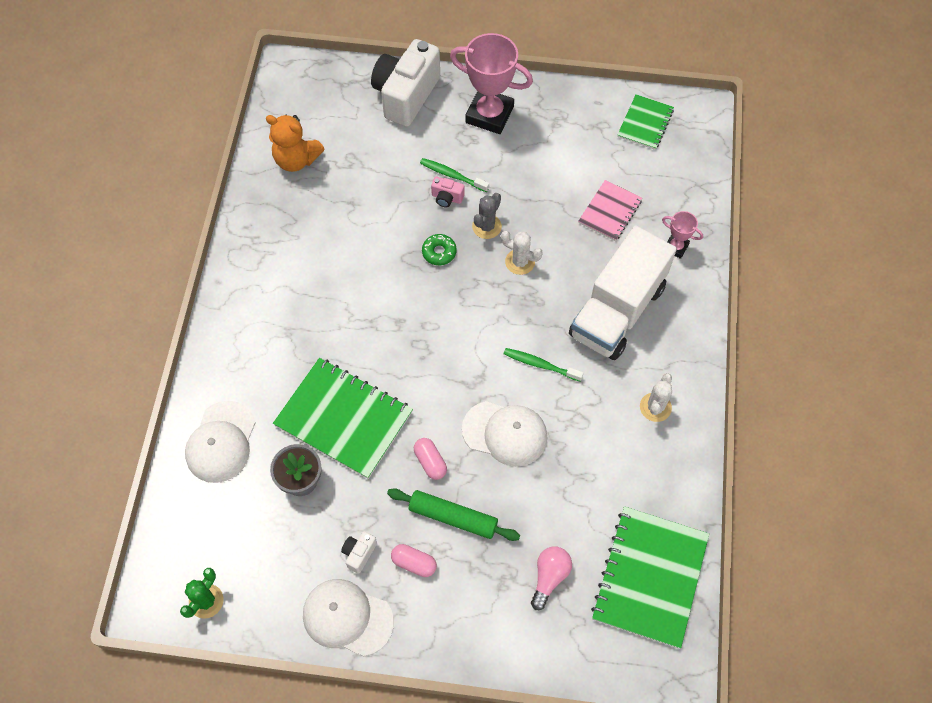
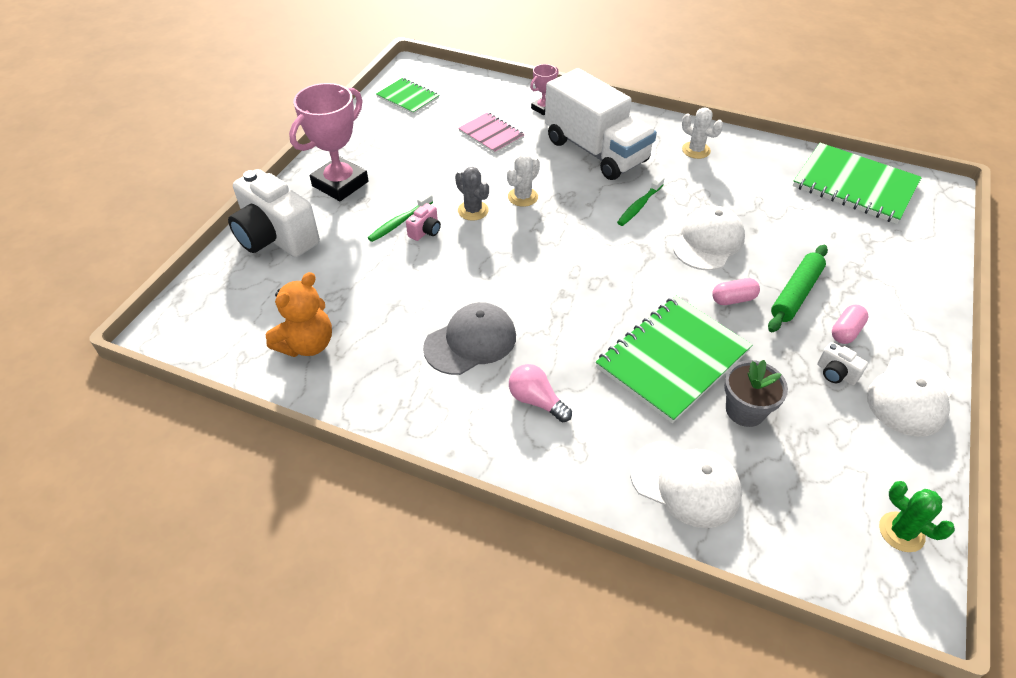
camera: 75 degrees left, 15 degrees down
green donut [422,234,457,265] -> none
pink light bulb [531,547,572,610] -> pink light bulb moved to [509,364,572,422]
none -> grey cap [423,302,516,375]

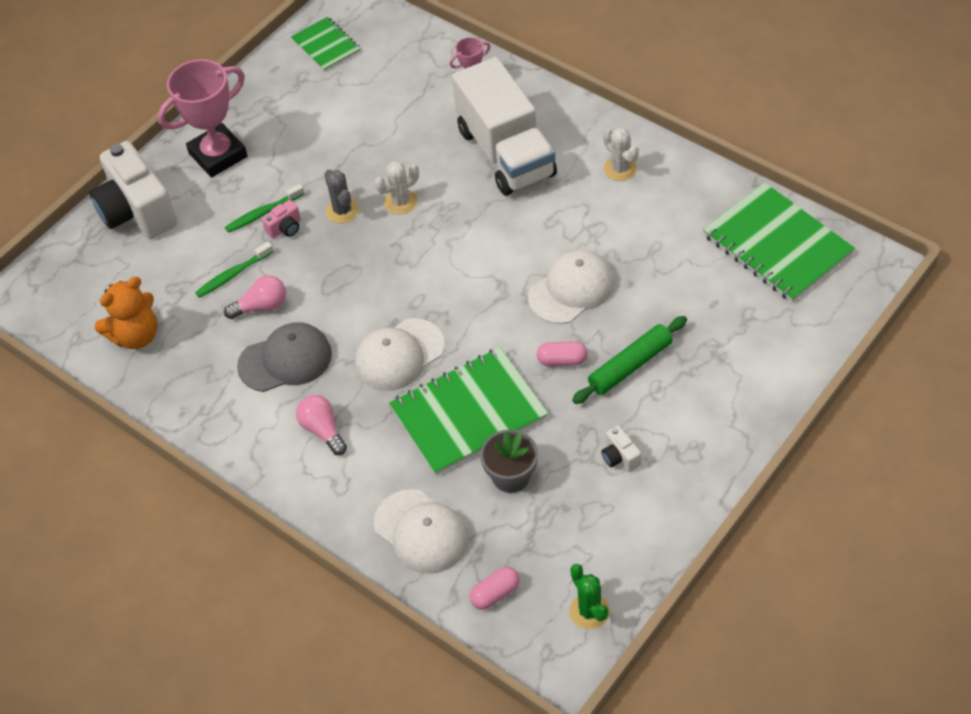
camera: 20 degrees right, 5 degrees up
pink notebook [458,112,525,154] -> none
green toothbrush [617,176,665,226] -> green toothbrush moved to [195,242,274,298]
pink capsule [832,305,868,344] -> pink capsule moved to [470,567,520,610]
white cap [867,356,954,437] -> white cap moved to [355,318,445,391]
none -> pink light bulb [224,275,286,319]

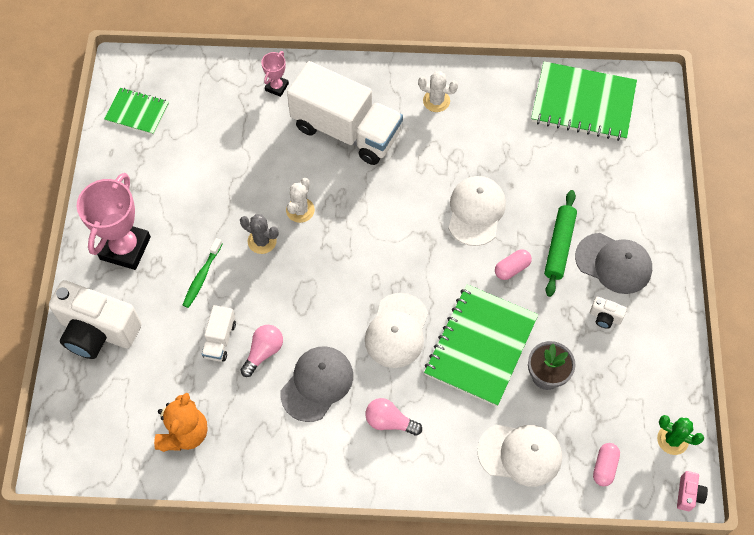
camera: 40 degrees left, 10 degrees up
green toothbrush [195,242,274,298] -> white truck [202,305,236,362]
pink camera [262,200,301,239] -> pink camera moved to [677,471,708,511]
none -> grey cap [575,233,652,294]

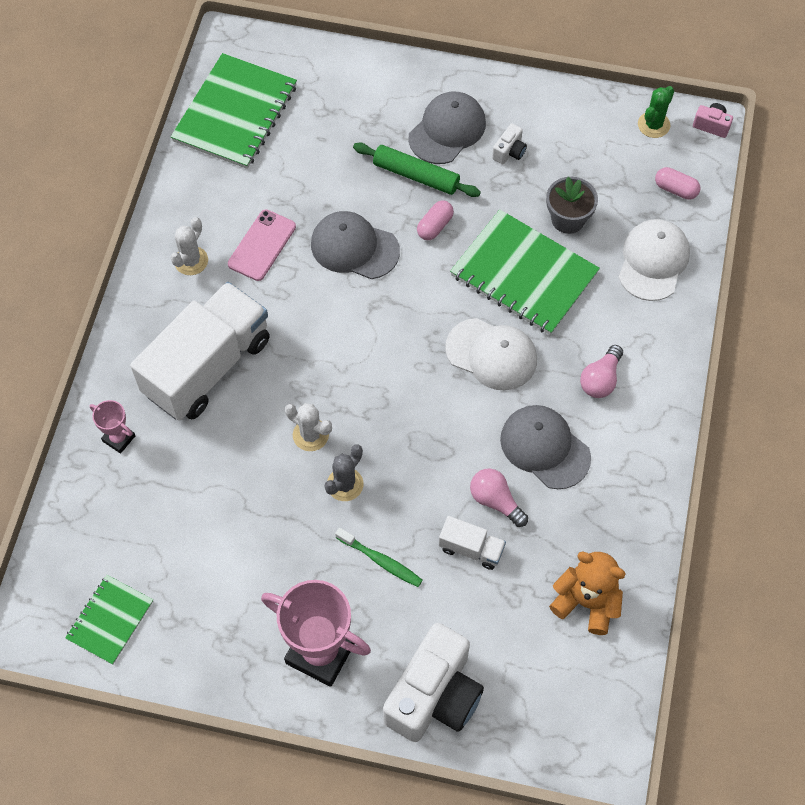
camera: 80 degrees left, 0 degrees up
white cap [448,176,506,246] -> grey cap [311,211,400,279]
pink capsule [495,249,532,280] -> pink capsule turned 60 degrees clockwise [417,201,454,240]
none -> pink phone [228,209,296,281]

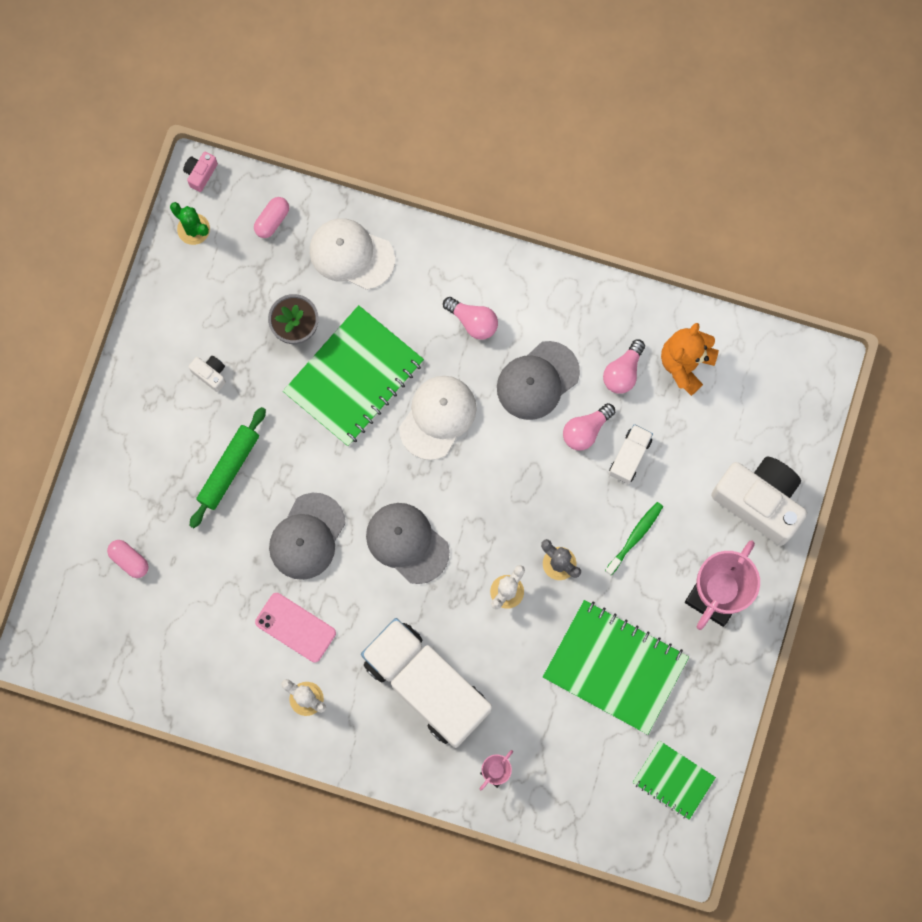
camera: 85 degrees left, 15 degrees up
green notebook [171,53,297,169] -> green notebook moved to [543,600,689,735]
grey cap [409,92,486,164] -> grey cap moved to [366,503,449,584]
pink capsule [417,201,454,240] -> pink capsule moved to [107,540,149,578]
none -> pink light bulb [603,339,645,394]

